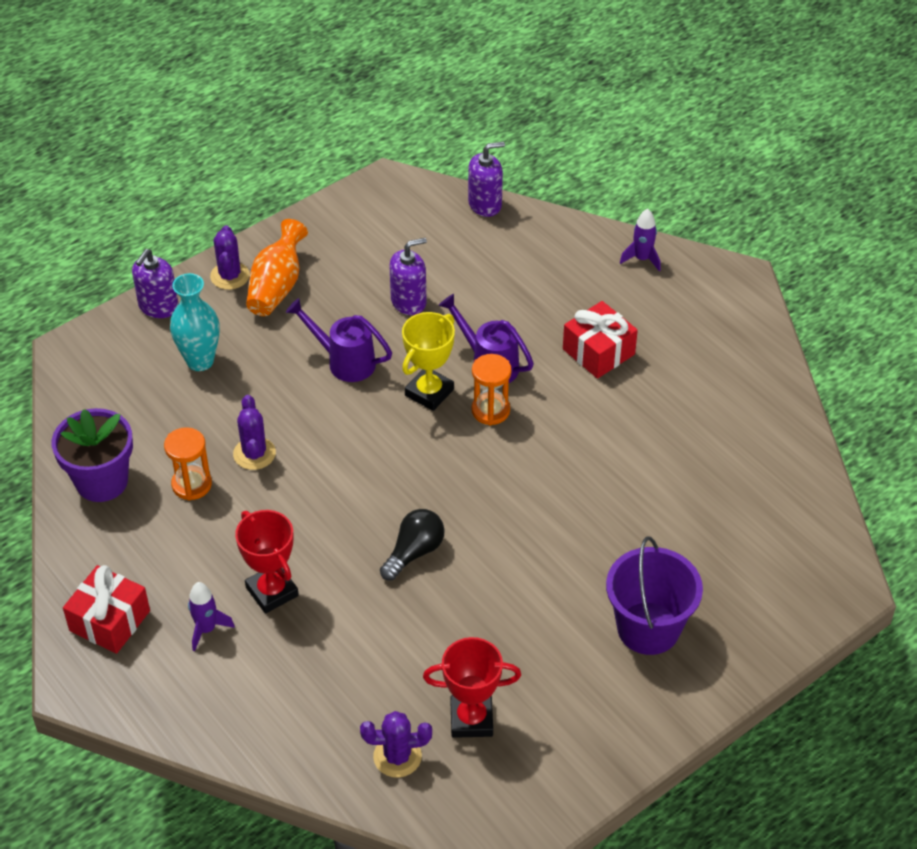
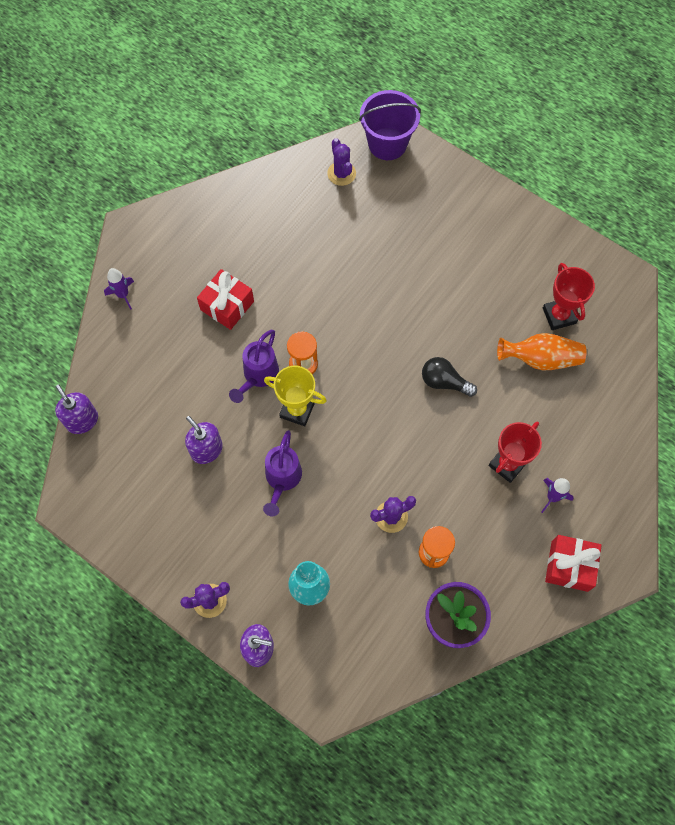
camera: 105 degrees left, 20 degrees up
orange vase [246,219,308,316] -> orange vase moved to [497,333,586,370]
purple cactus [360,711,432,778] -> purple cactus moved to [327,138,356,186]
purple bucket [606,536,703,655] -> purple bucket moved to [359,90,421,160]

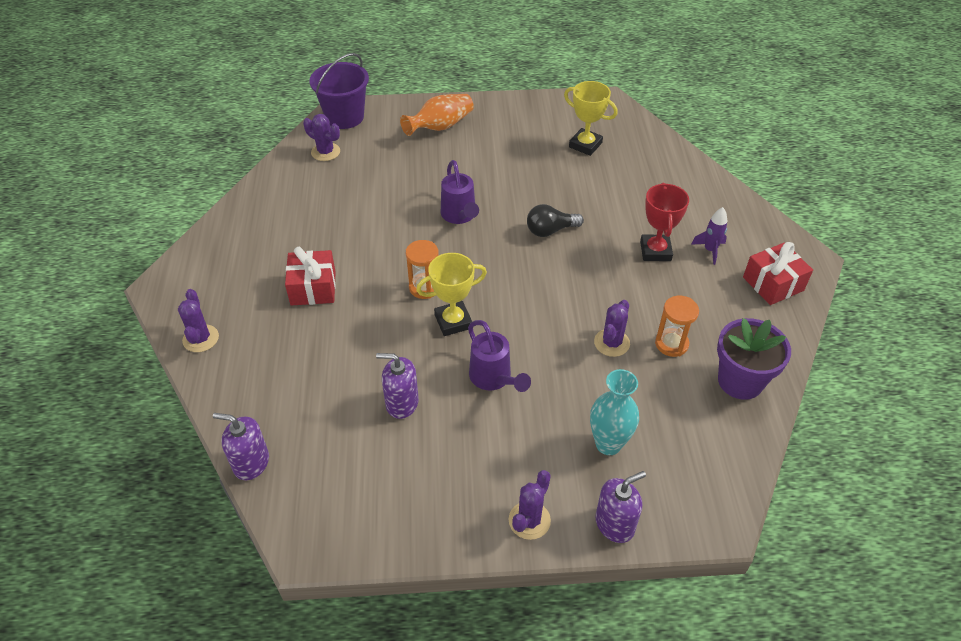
camera: 40 degrees left, 20 degrees down
purple rocket [104,268,134,310] -> purple cactus [178,289,219,352]
purple watering can [229,330,279,403] -> purple watering can moved to [441,160,479,224]
orange vase [497,333,586,370] -> orange vase moved to [400,94,474,136]
red trophy [543,263,595,330] -> yellow trophy [564,81,618,156]

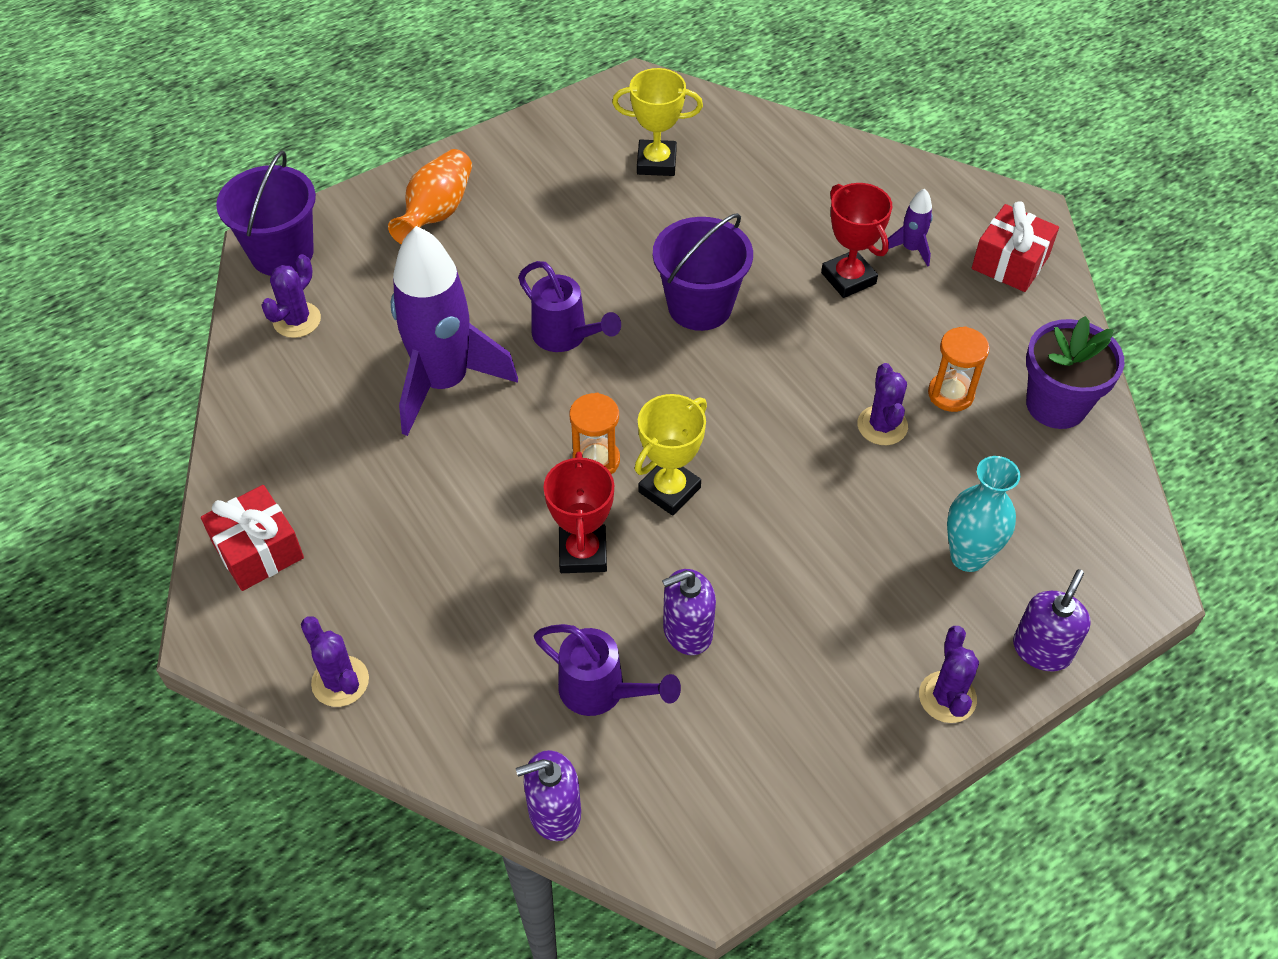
camera: 30 degrees left, 5 degrees up
red gift [285,247,336,306] -> red gift moved to [201,485,304,591]
purple cactus [303,114,340,161] -> purple cactus turned 60 degrees counterclockwise [261,254,321,338]
purple watering can [468,320,531,392] -> purple watering can moved to [534,624,681,716]
black light bulb [527,204,584,237] -> purple bucket [653,213,753,331]
none -> purple rocket [391,226,518,436]
none -> red trophy [543,452,614,573]

